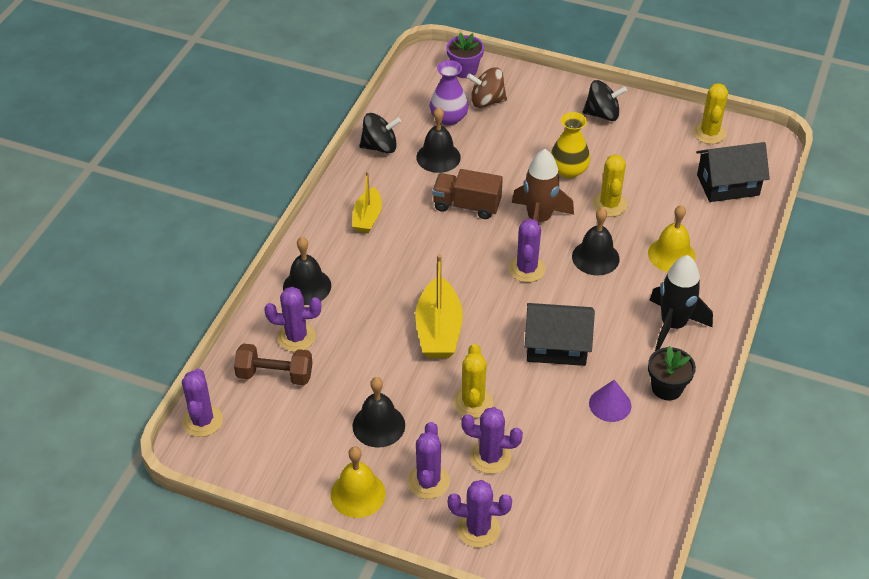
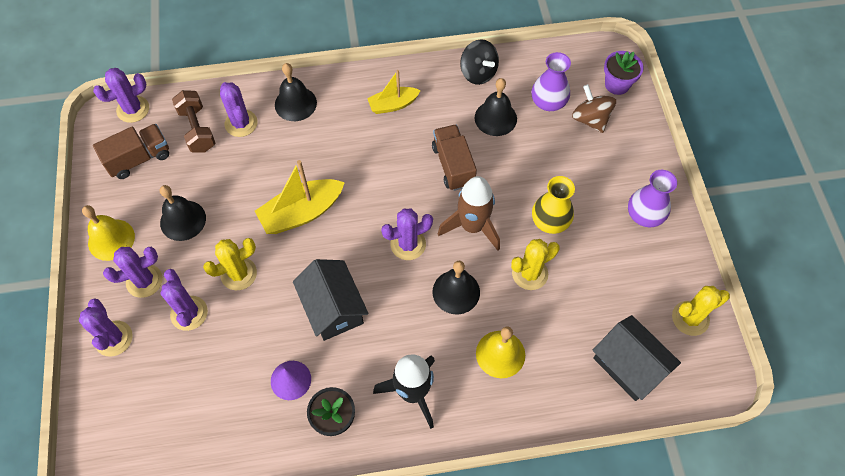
camera: 60 degrees right, 15 degrees up
black spinning top [583,80,627,121] -> purple vase [628,170,677,227]
none -> brown truck [93,124,169,179]

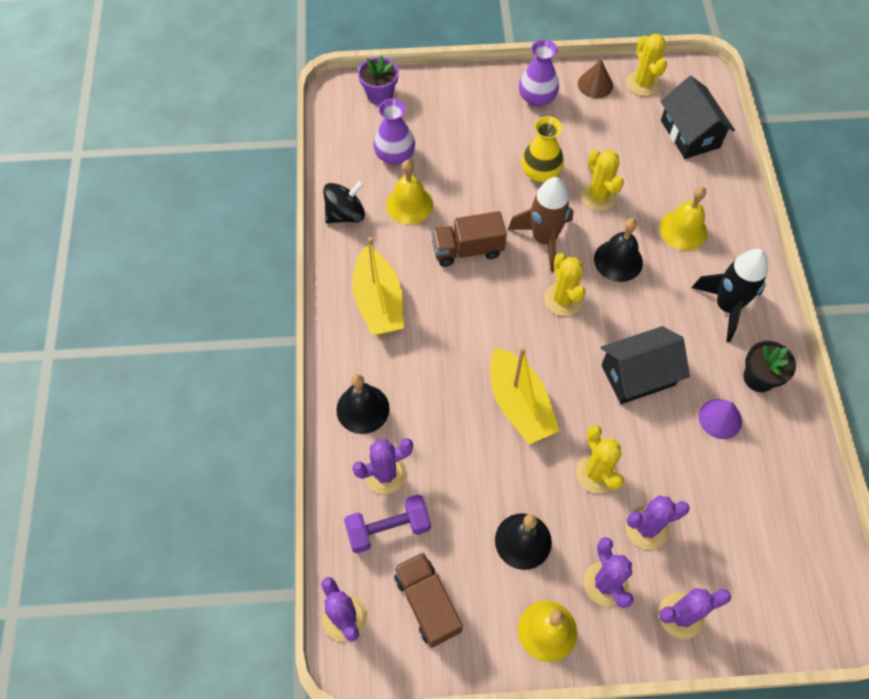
camera: 85 degrees left, 0 degrees up
brown dumbbell [172,90,216,153] -> purple dumbbell [344,494,431,553]
yellow boat [367,70,421,114] -> yellow boat [352,237,404,335], size x1.59
purple cactus [381,209,433,260] -> yellow cactus [544,253,586,316]
black bell [475,78,517,136] -> yellow bell [386,160,433,224]
brown spinning top [572,84,616,133] -> none
black house [592,315,681,401] -> black house turned 75 degrees counterclockwise [660,76,735,159]
none -> brown cone [578,60,613,98]

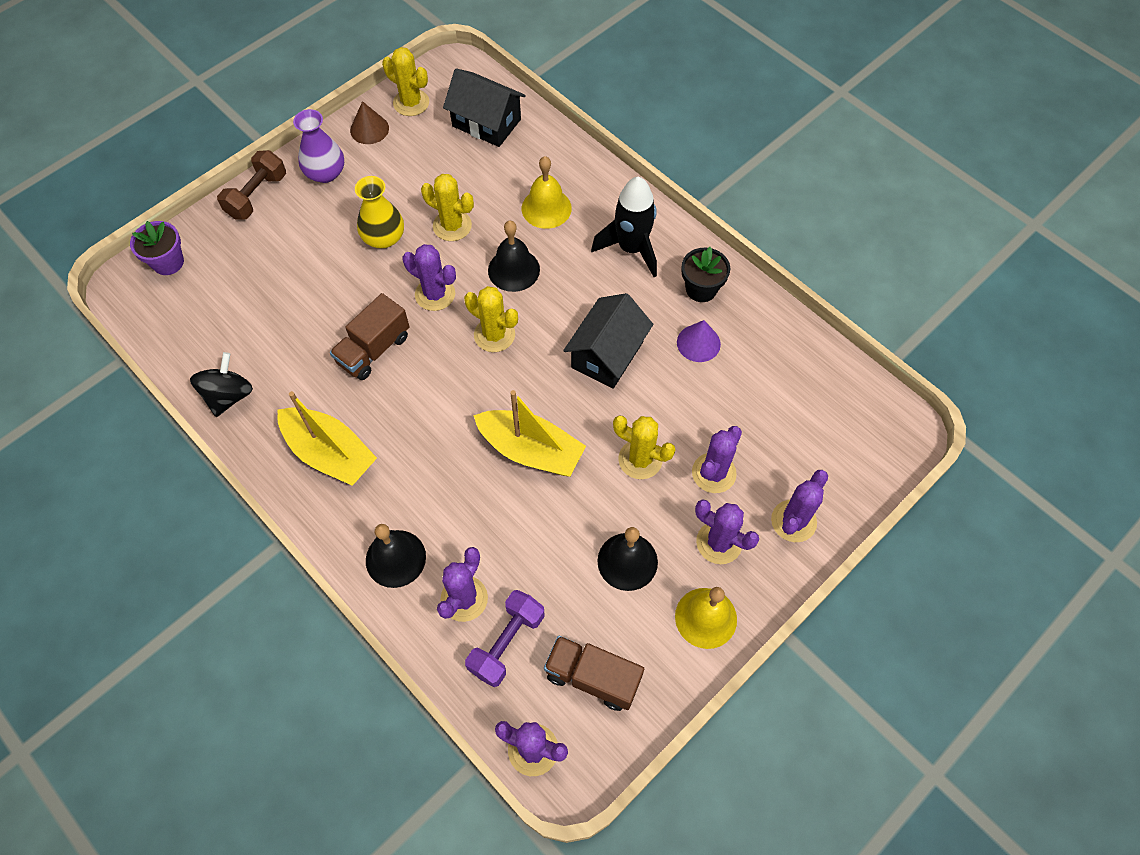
camera: 40 degrees left, 0 degrees up
purple vase [373,98,415,165] -> none
yellow bell [386,160,433,224] -> none
brown rocket [508,177,574,272] -> purple cactus [402,244,456,311]
none -> brown dumbbell [217,150,286,220]

